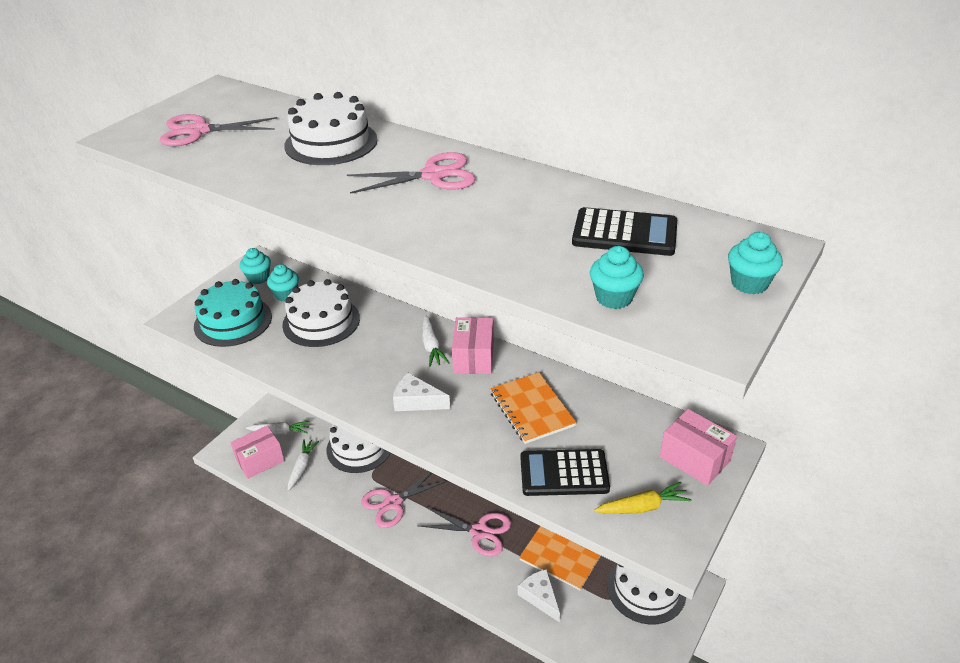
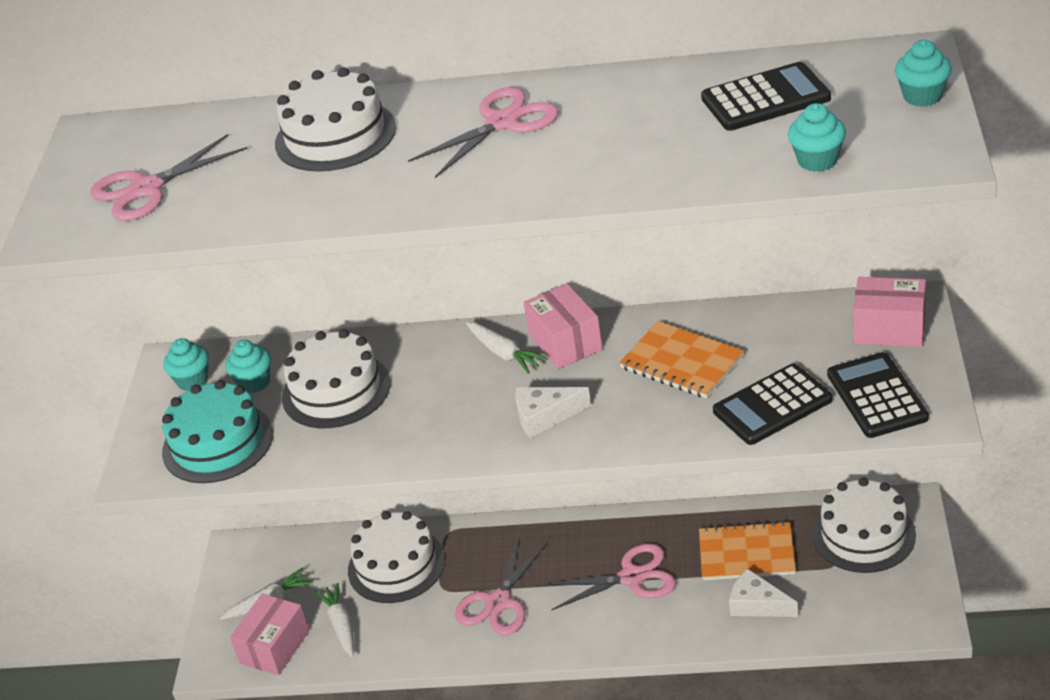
camera: 25 degrees left, 0 degrees up
yellow carrot [594,482,691,514] -> black calculator [827,352,929,438]

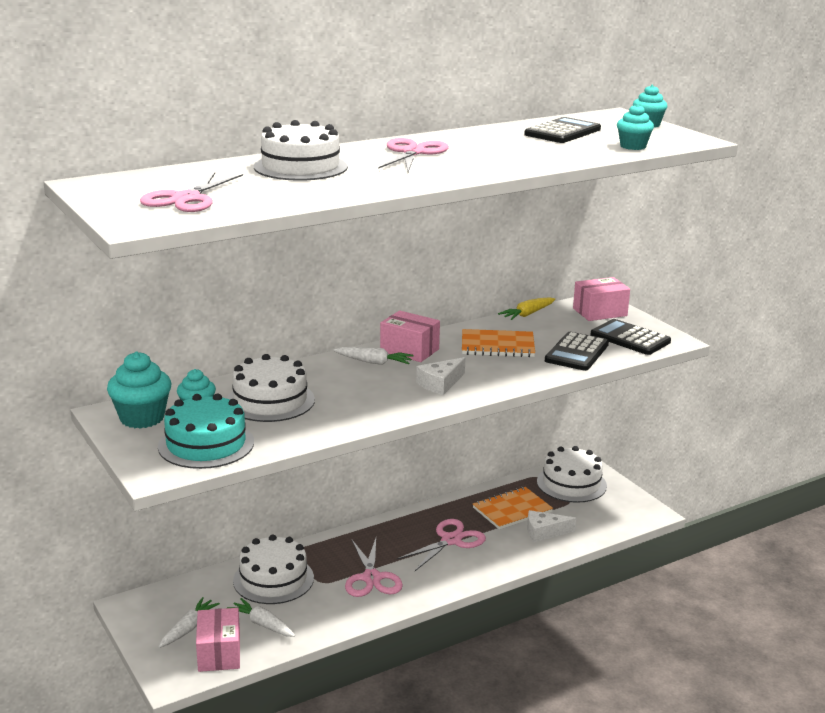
camera: 40 degrees left, 15 degrees down
turquoise cupcake [163,338,209,391] -> turquoise cupcake [107,352,171,429], size x1.61
none -> yellow carrot [498,297,555,320]

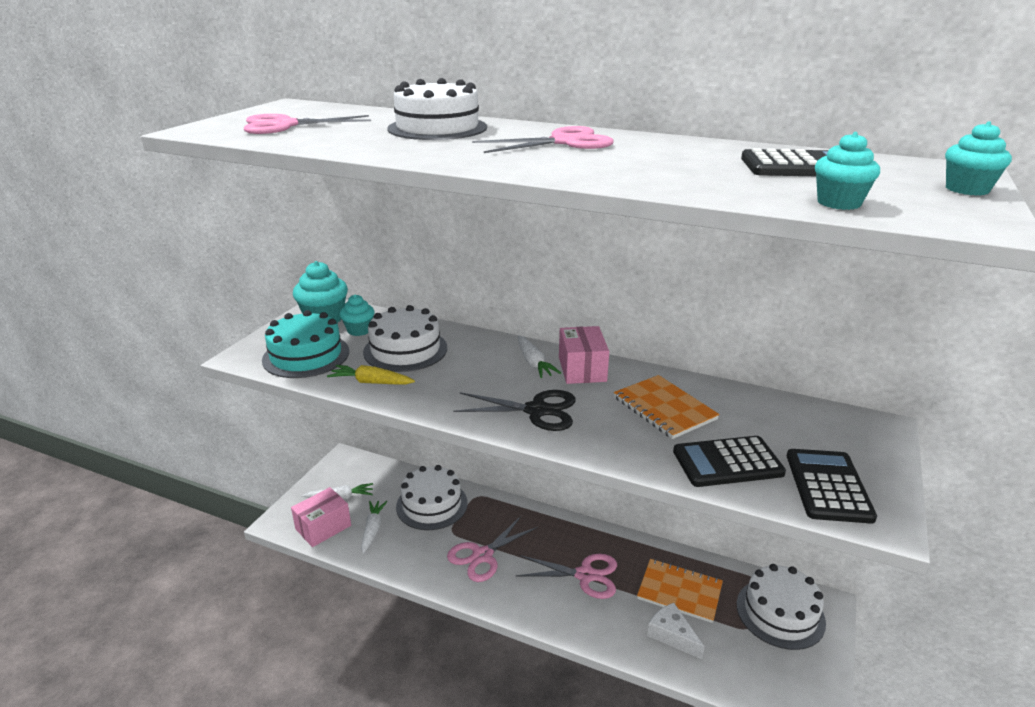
camera: 55 degrees right, 5 degrees up
white cheese [416,357,465,395] -> black scissors [453,390,575,431]
yellow carrot [498,297,555,320] -> yellow carrot moved to [327,365,415,385]
pink box [573,277,630,321] -> none

